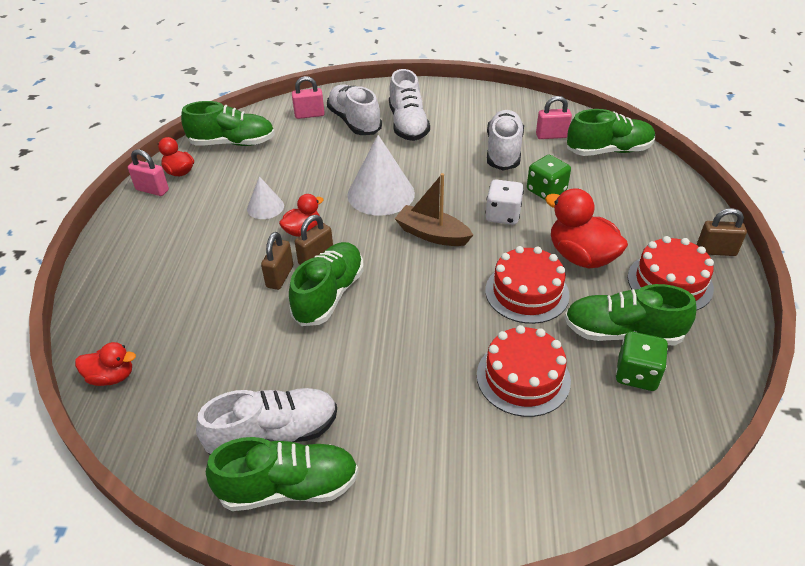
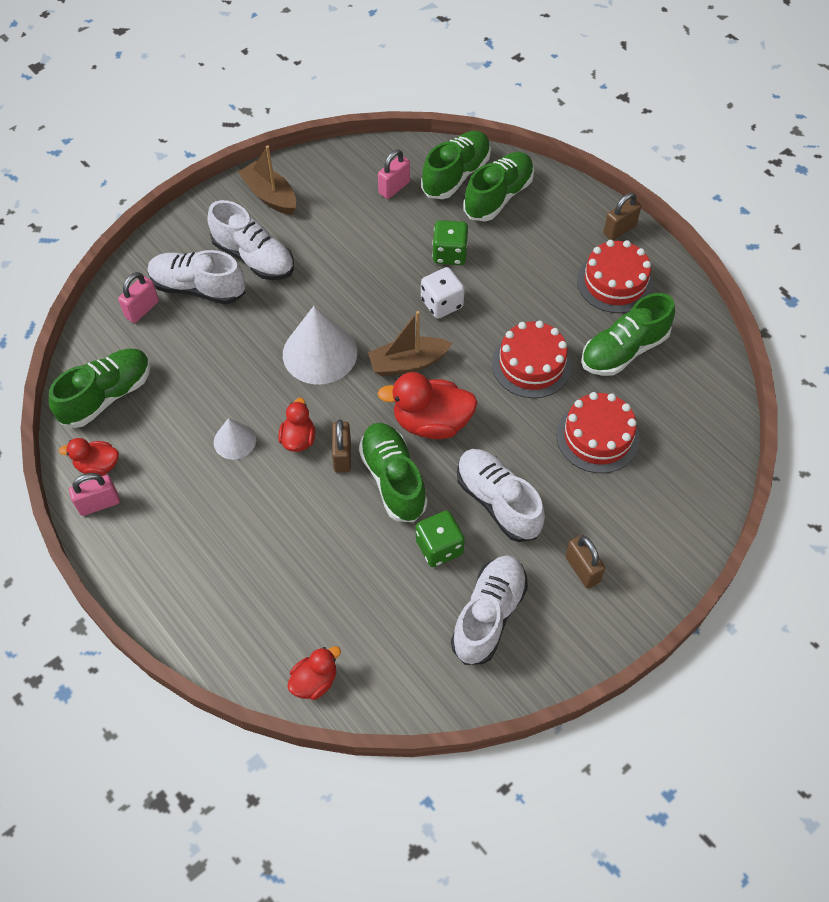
camera: 45 degrees left, 15 degrees up
green shoe [206,437,358,511] -> green shoe moved to [463,152,534,222]
brown padlock [261,232,293,290] -> brown padlock moved to [565,535,605,589]
white shoe [487,110,524,170] -> white shoe moved to [457,449,545,542]
red duck [545,188,628,268] -> red duck moved to [377,372,478,439]
green dice [616,331,668,391] -> green dice moved to [416,511,465,567]
none -> brown boat [238,146,296,215]

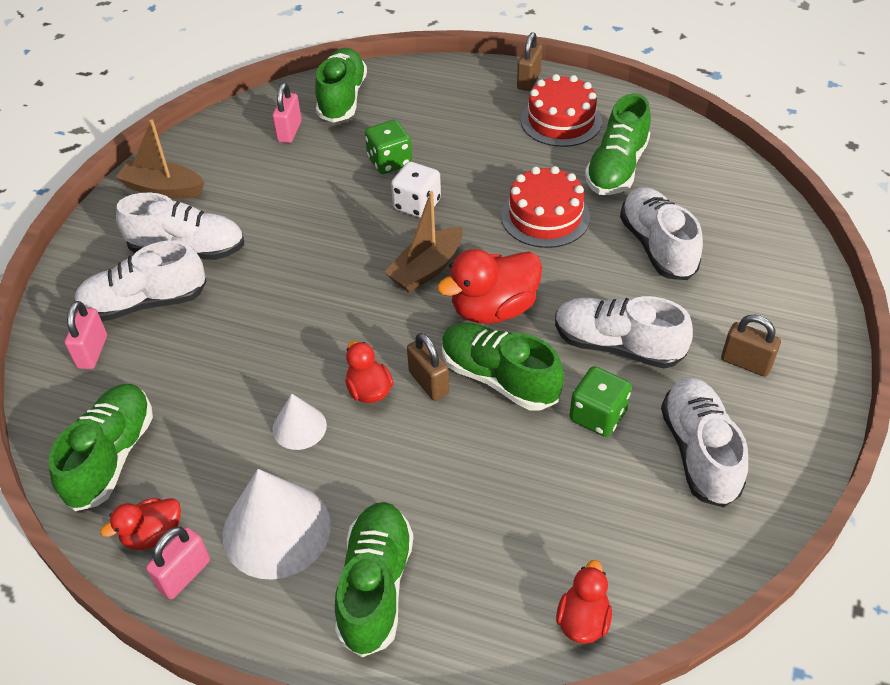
camera: 30 degrees left, 10 degrees down
white cone [283,306,357,385] -> white cone moved to [223,469,331,580]
green shoe [463,152,534,222] -> green shoe moved to [335,502,413,657]
red cake [556,392,640,473] -> white shoe [620,187,703,280]

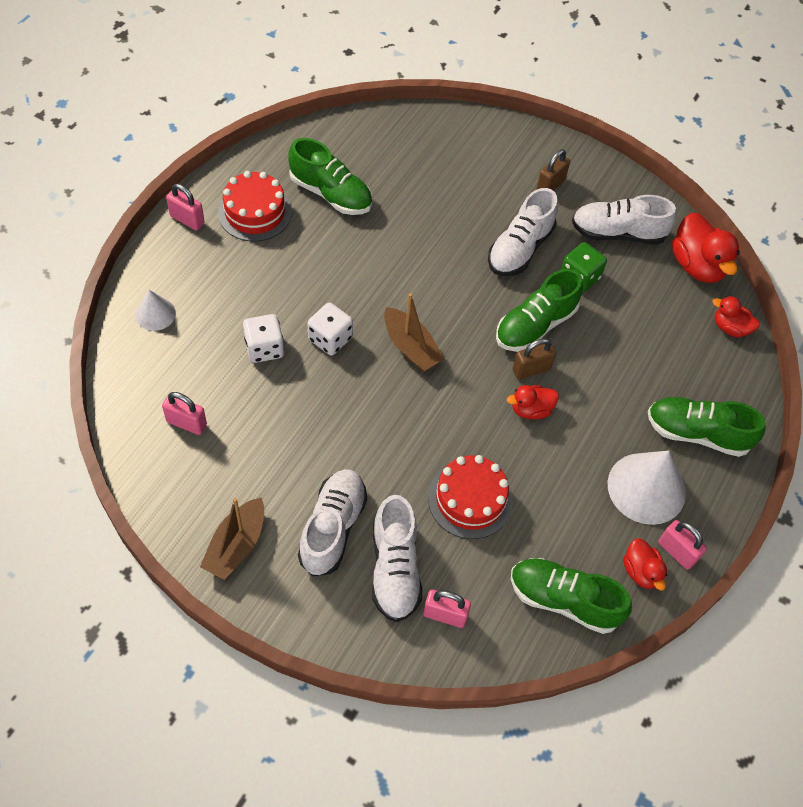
camera: 85 degrees left, 10 degrees up
white cone [273,394,327,450] -> white cone moved to [135,290,176,331]
green shoe [315,48,367,123] -> none
green dice [365,120,412,174] -> white dice [243,314,284,363]
red duck [437,249,542,324] -> red duck moved to [672,212,740,283]
red cake [501,166,590,248] -> red cake moved to [428,455,513,539]
brown padlock [517,32,542,91] -> pink padlock [166,184,205,230]
white shoe [620,187,703,280] -> none

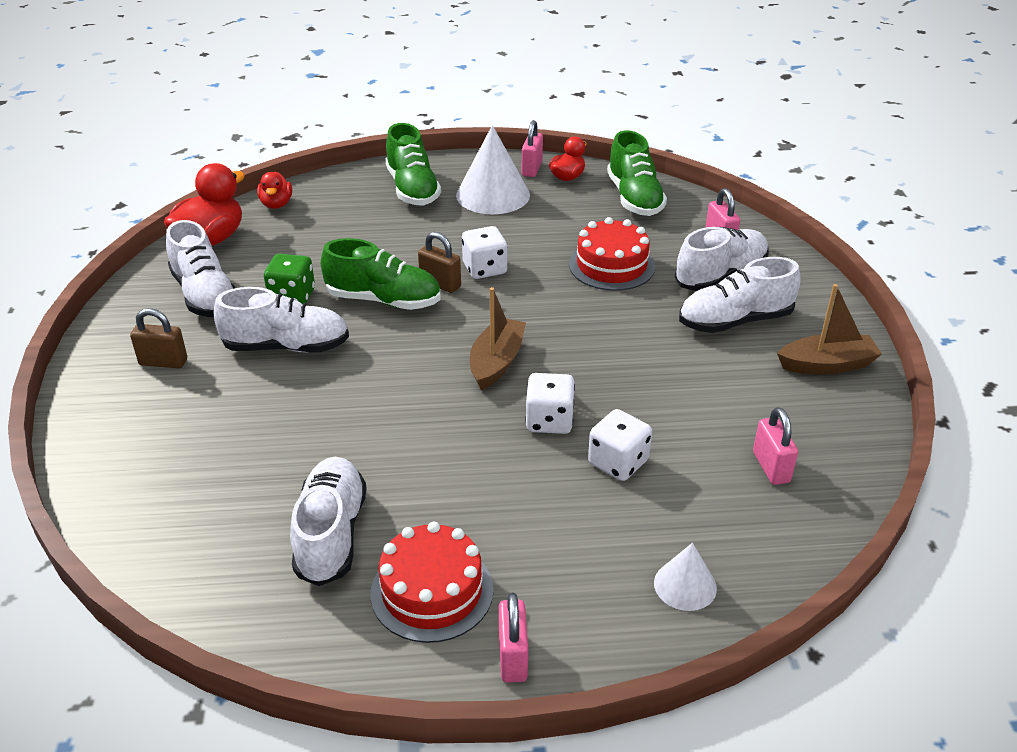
camera: 120 degrees left, 20 degrees down
green shoe [288,138,372,215] -> white shoe [290,457,367,586]
red duck [507,385,559,419] -> white dice [462,226,507,279]

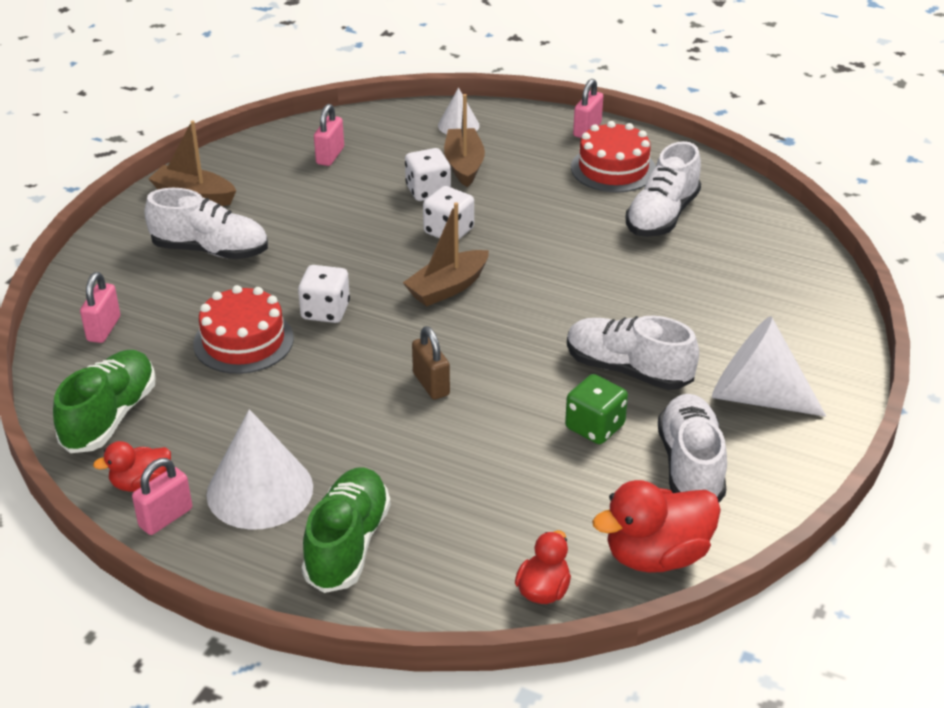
camera: 150 degrees left, 0 degrees up
brown padlock [130,308,187,368] -> white cone [712,316,826,417]
green shoe [321,238,441,310] -> none
white dice [462,226,507,279] -> white dice moved to [298,265,350,323]
white shoe [675,227,769,291] -> none
none -> brown boat [444,94,485,187]

